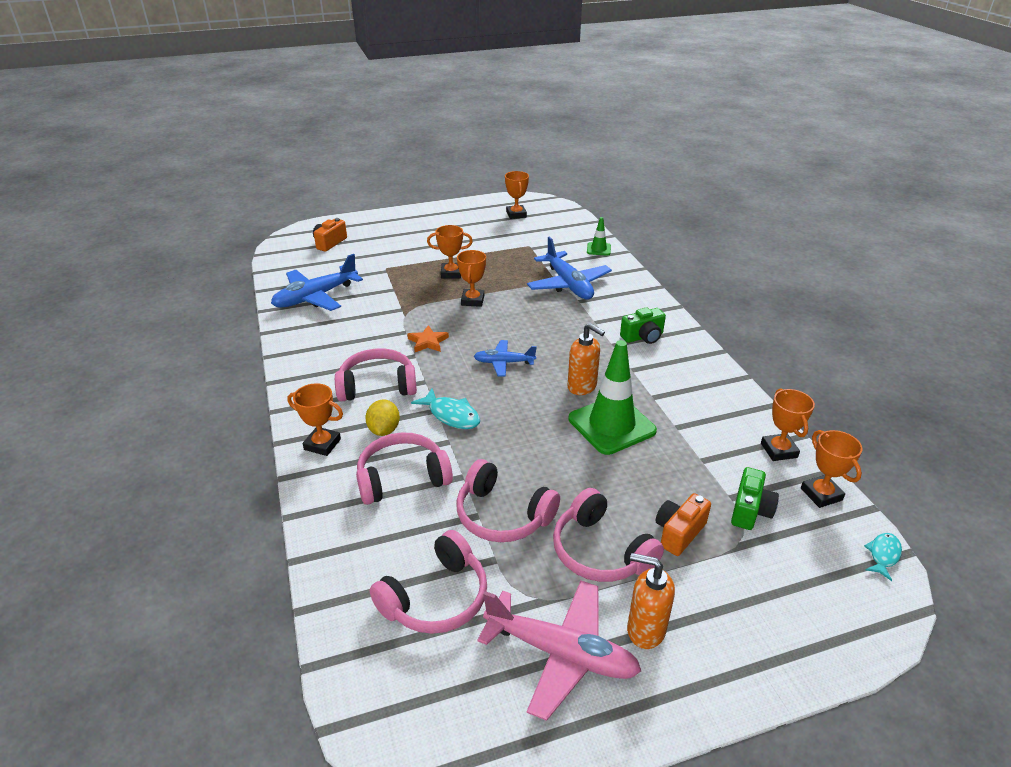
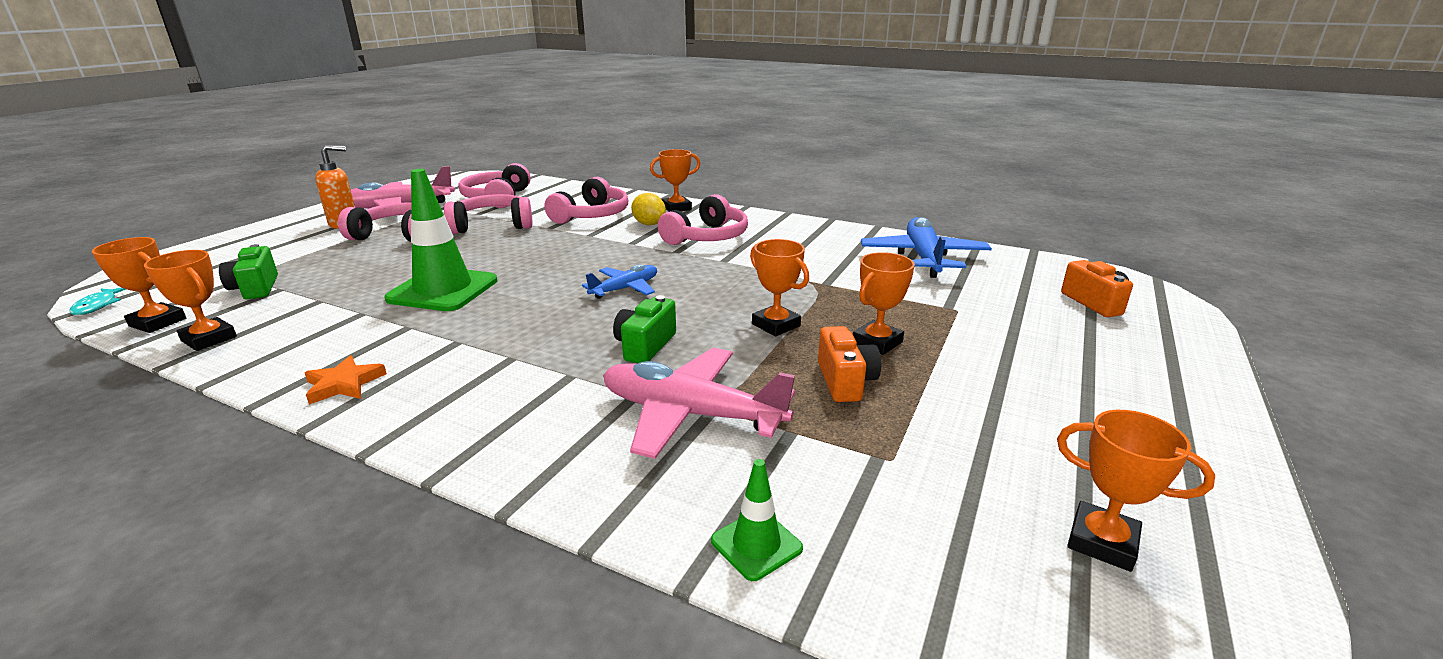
camera: 135 degrees right, 10 degrees down
orange star [407,325,449,352] -> orange star moved to [305,355,387,405]
turquoise fish [411,388,480,429] -> none
blue plane [527,236,612,299] -> pink plane [603,348,795,459]
orange soap dispenser [568,323,605,395] -> none
green camera [620,307,666,344] -> green camera moved to [613,295,676,363]
orange camera [655,493,711,556] -> orange camera moved to [818,326,881,402]

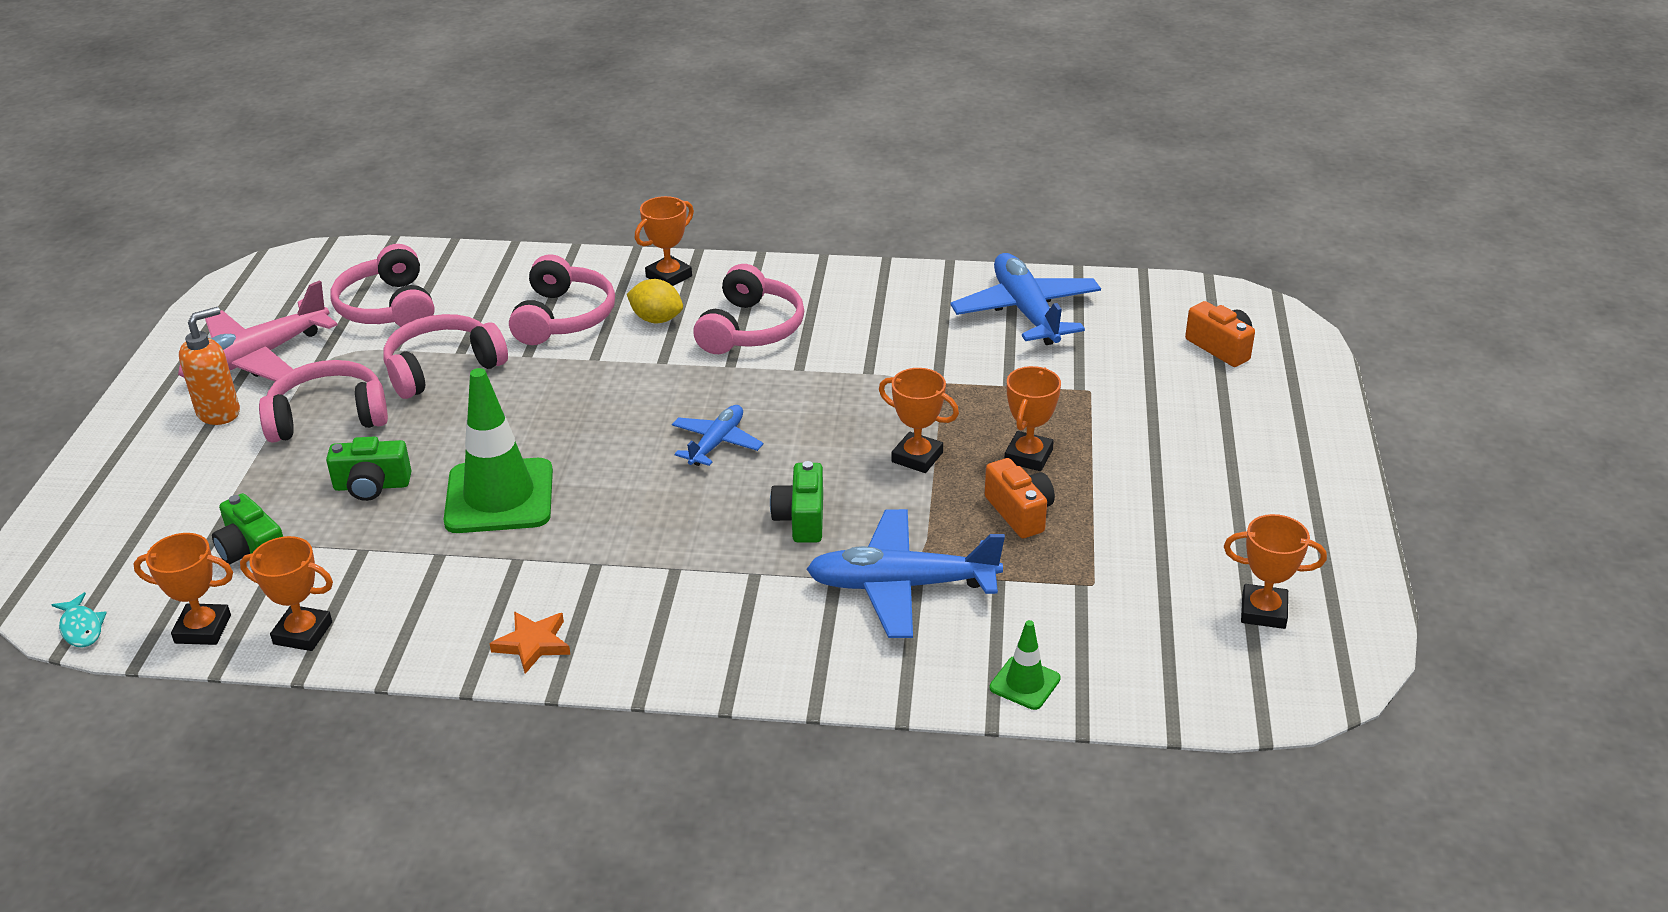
camera: 20 degrees left, 10 degrees up
pink plane [603,348,795,459] -> blue plane [806,509,1005,638]
none -> green camera [326,437,411,501]

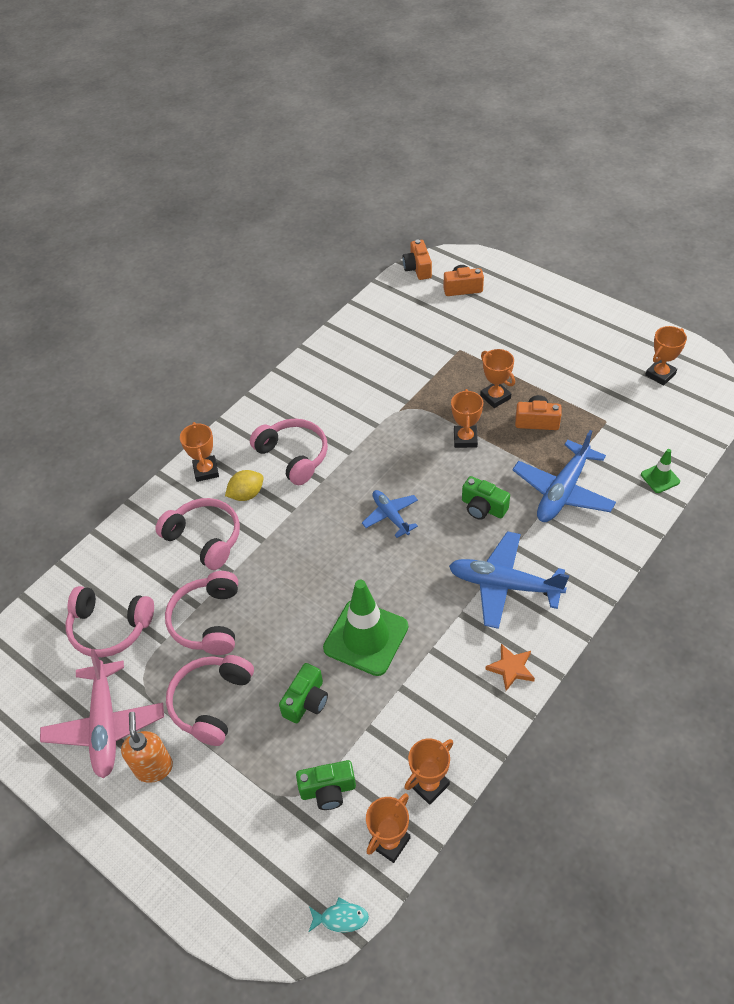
camera: 55 degrees left, 15 degrees up
orange trophy [879,368,959,473] -> orange trophy turned 60 degrees counterclockwise [451,389,483,448]
blue plane [950,253,1101,345] -> blue plane moved to [449,531,569,629]
none -> orange camera [402,240,432,280]

